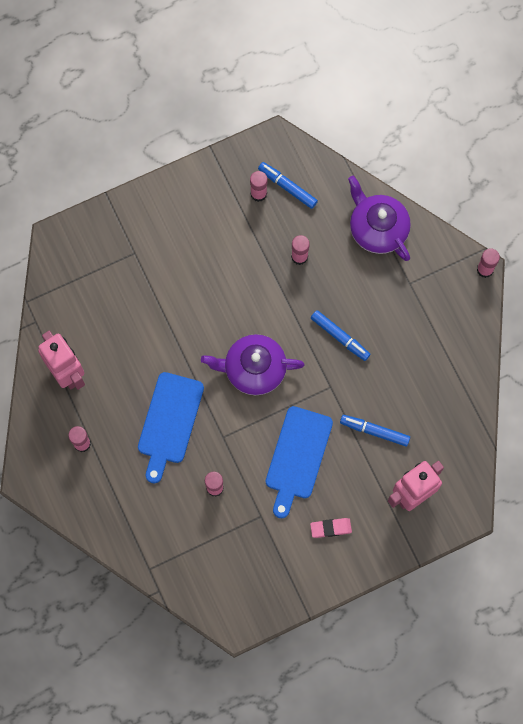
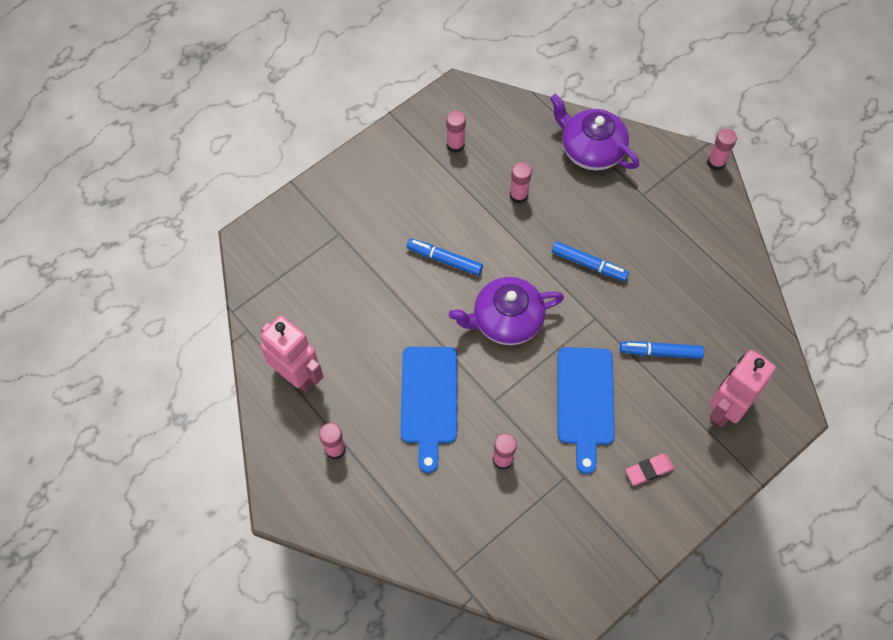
camera: 15 degrees left, 10 degrees down
blue marker [258,162,318,209] -> blue marker moved to [406,239,483,276]

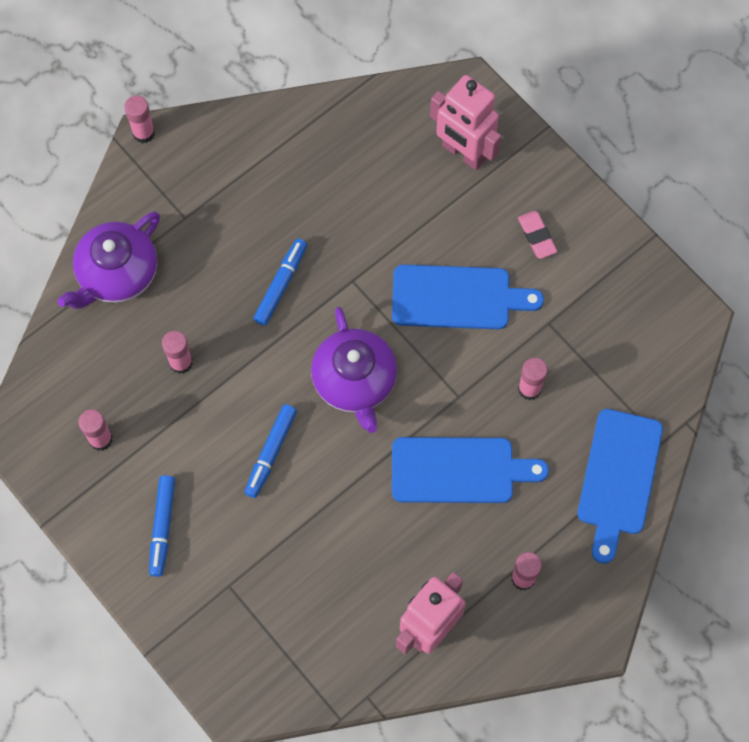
camera: 90 degrees left, 5 degrees up
blue marker [620,341,704,359] -> blue marker moved to [149,475,175,577]
none -> blue cutting board [577,409,663,564]

